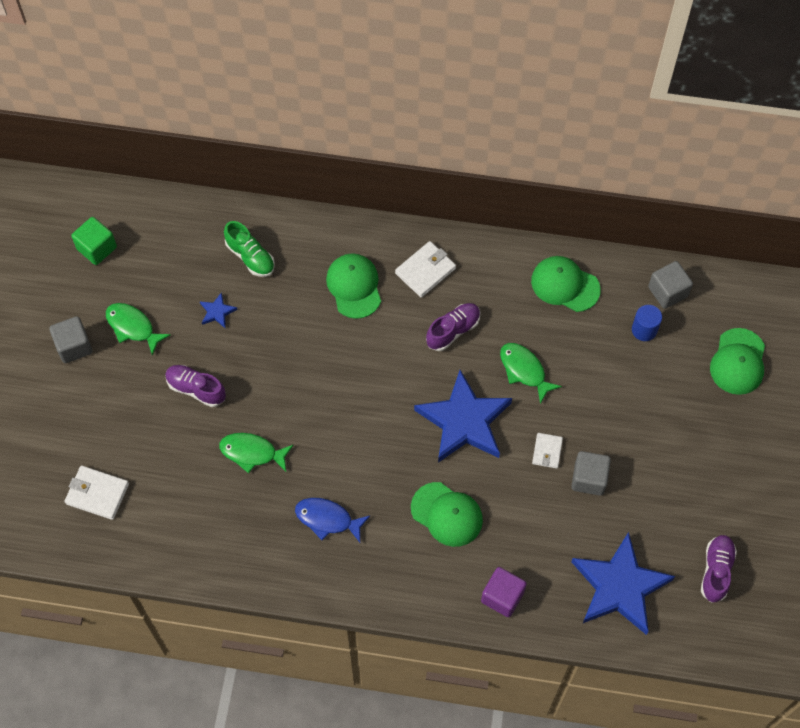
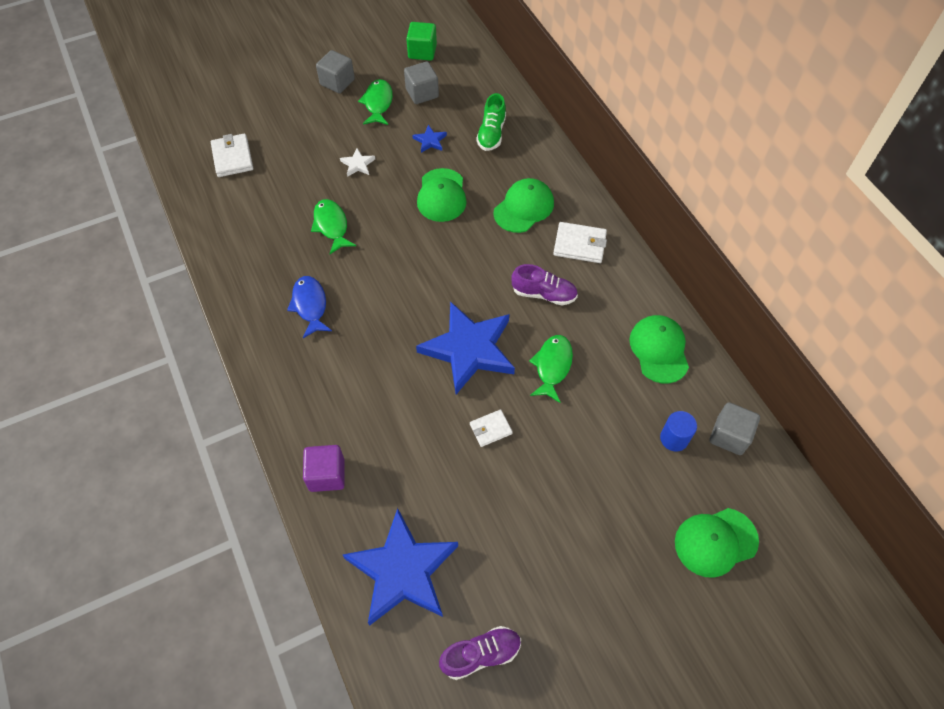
camera: 55 degrees right, 5 degrees down
purple shoe [165,365,226,407] -> white star [340,148,375,177]
green cap [411,482,483,547] -> green cap moved to [417,168,467,222]
grey cube [571,451,611,496] -> grey cube moved to [404,62,439,104]

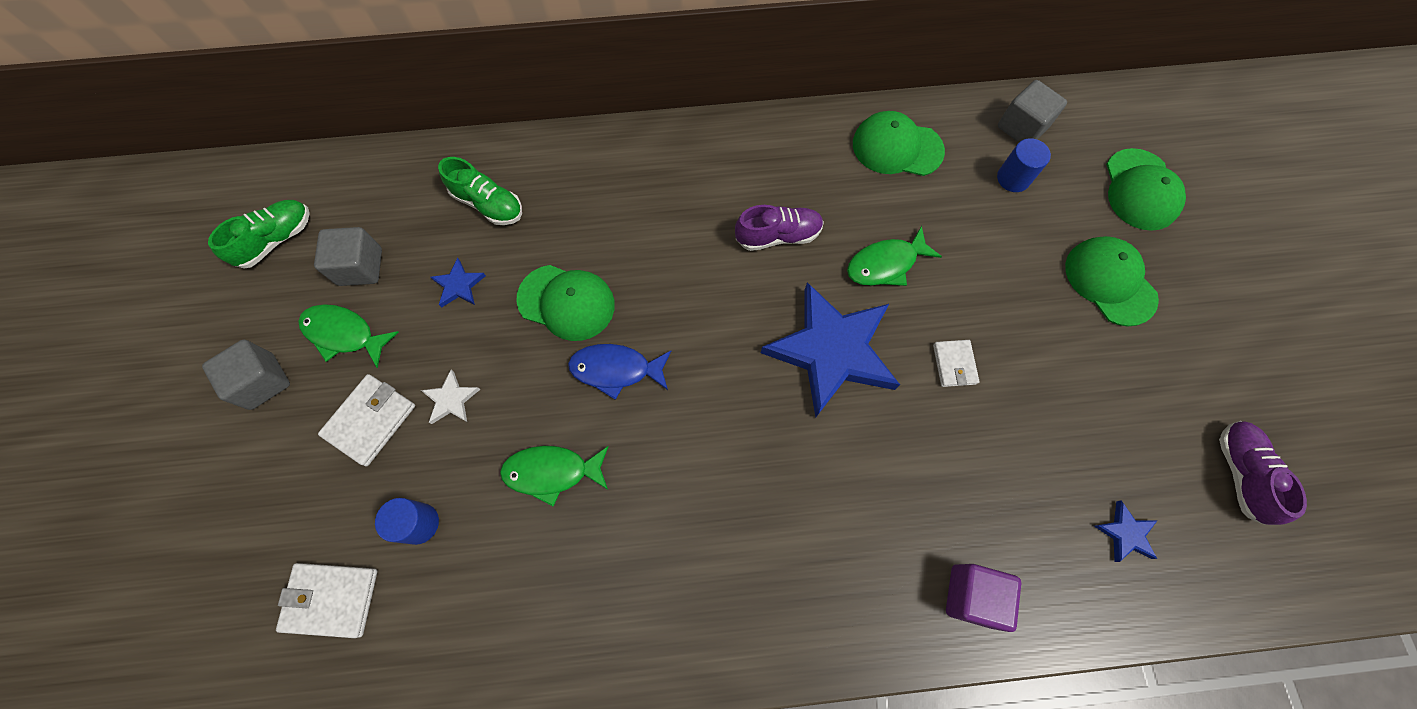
camera: 70 degrees left, 10 degrees up
blue fish [287,276,332,338] -> blue fish moved to [568,344,671,400]
blue star [343,508,458,625] -> blue star [1094,501,1158,562], size x0.40
green cube [406,22,437,61] -> green shoe [208,200,310,269]
green cap [493,178,554,233] -> green cap moved to [1065,236,1159,326]
purple shoe [511,264,578,305] -> purple shoe turned 45 degrees clockwise [735,205,824,251]
green fish [529,335,573,403] -> green fish turned 60 degrees counterclockwise [847,226,942,286]
white wallet [553,222,607,263] -> white wallet moved to [318,374,415,466]
none -> blue cylinder [375,498,439,545]

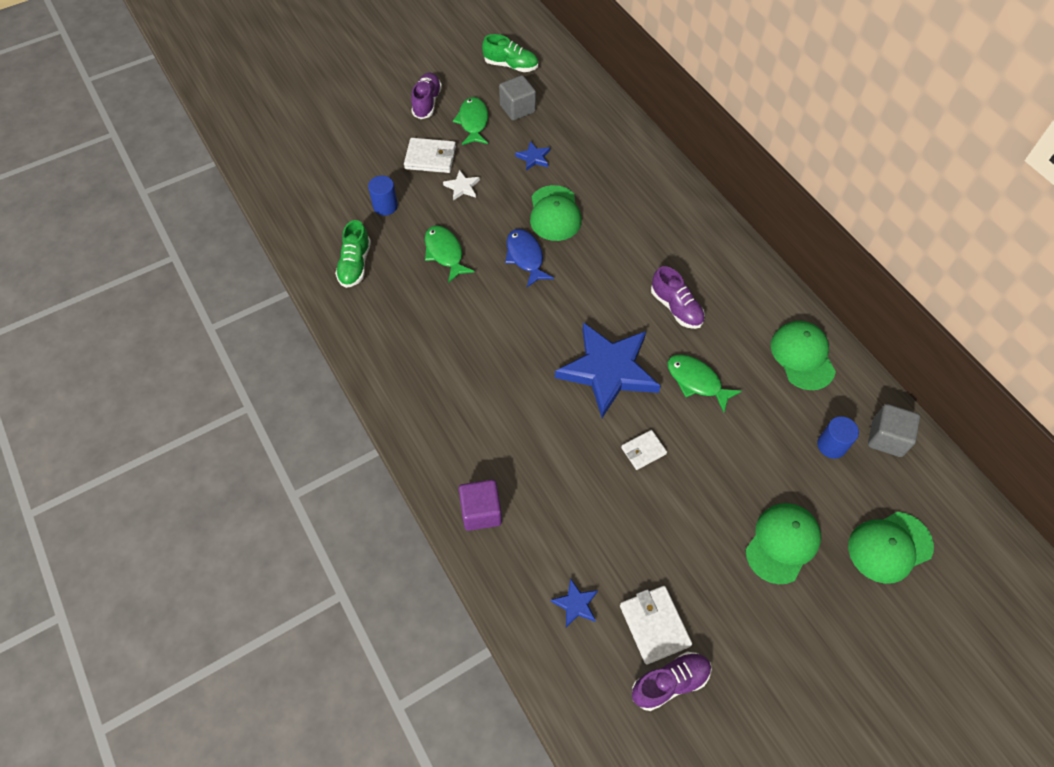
camera: 65 degrees right, 10 degrees down
grey cube [202,340,290,410] -> purple shoe [411,72,442,119]
white wallet [276,563,378,638] -> white wallet moved to [620,586,692,665]
green shoe [438,157,522,225] -> green shoe moved to [335,220,371,288]

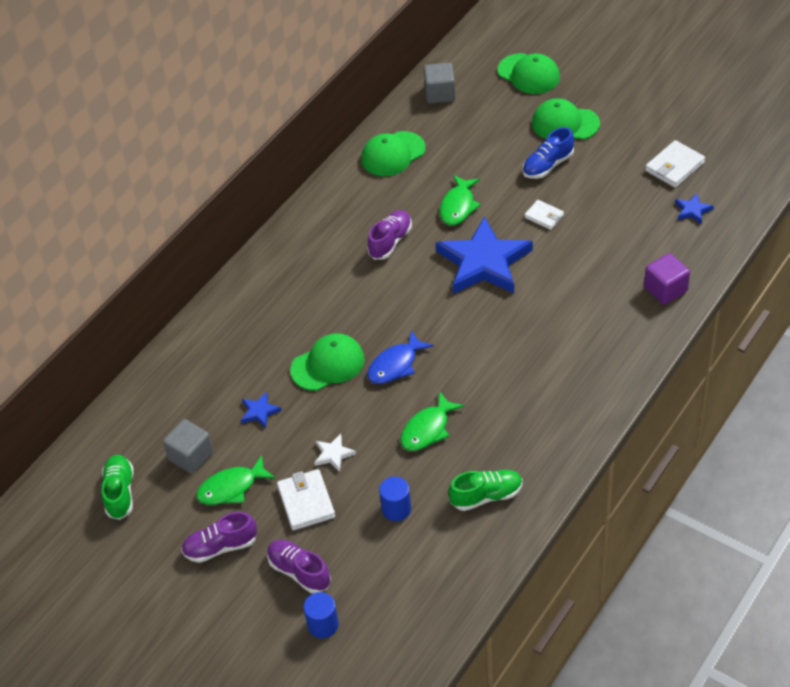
camera: 110 degrees left, 10 degrees down
purple shoe [632,651,712,711] -> purple shoe moved to [267,540,331,593]
blue cylinder [817,416,859,459] -> blue cylinder moved to [303,592,339,638]
none -> blue shoe [523,127,574,179]

